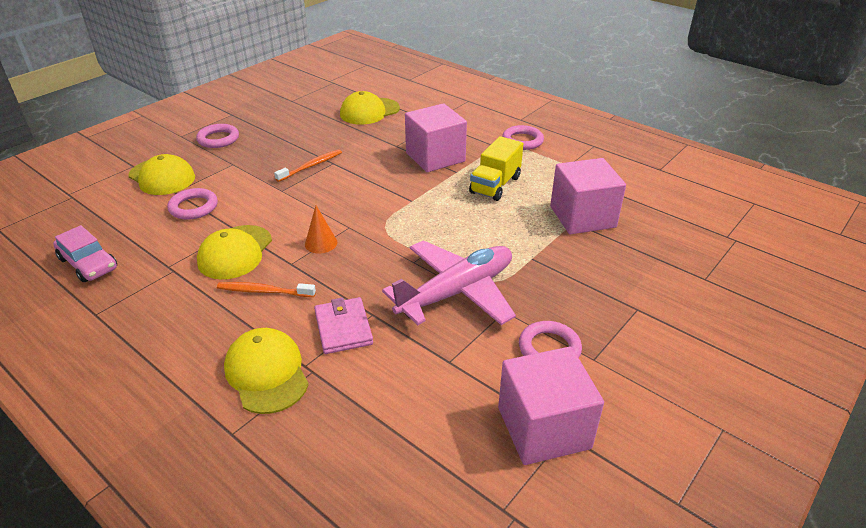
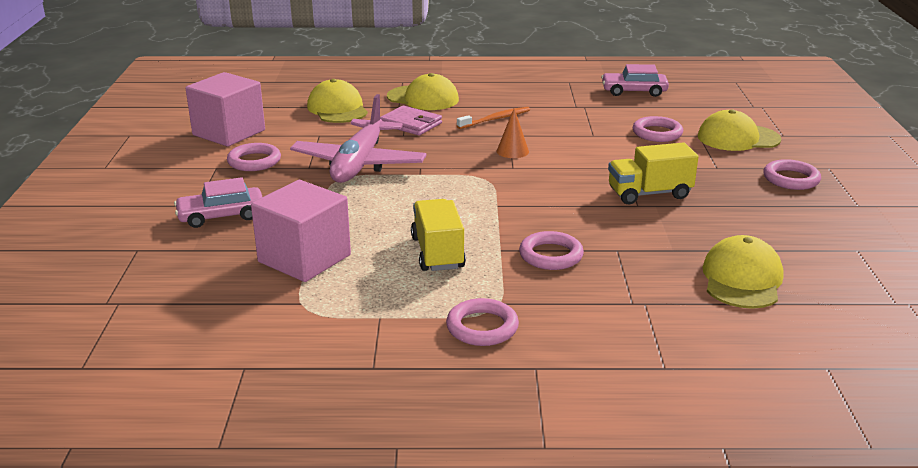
camera: 140 degrees right, 10 degrees down
yellow cap [197,225,272,279] -> yellow cap moved to [307,79,368,123]
orange toothbrush [274,149,342,182] -> yellow truck [608,142,698,204]
pink cube [405,103,467,172] -> pink ring [519,231,584,270]
none -> pink car [174,177,262,228]

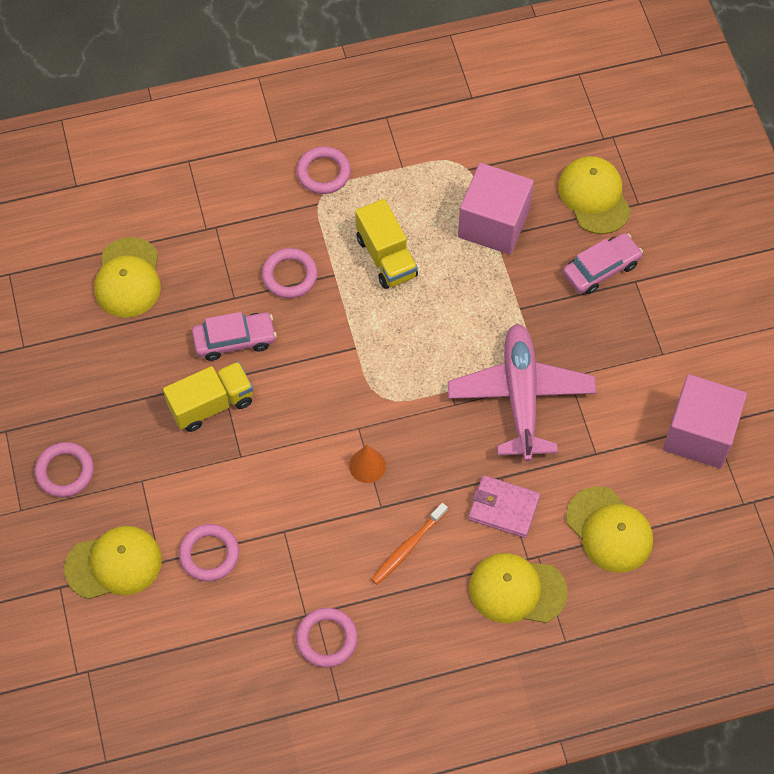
camera: 165 degrees right, 35 degrees up
pink ring [227,143,281,171] -> pink ring moved to [296,608,358,667]
pink car [601,64,669,97] -> pink car moved to [192,312,277,361]
none -> yellow cap [558,156,631,234]

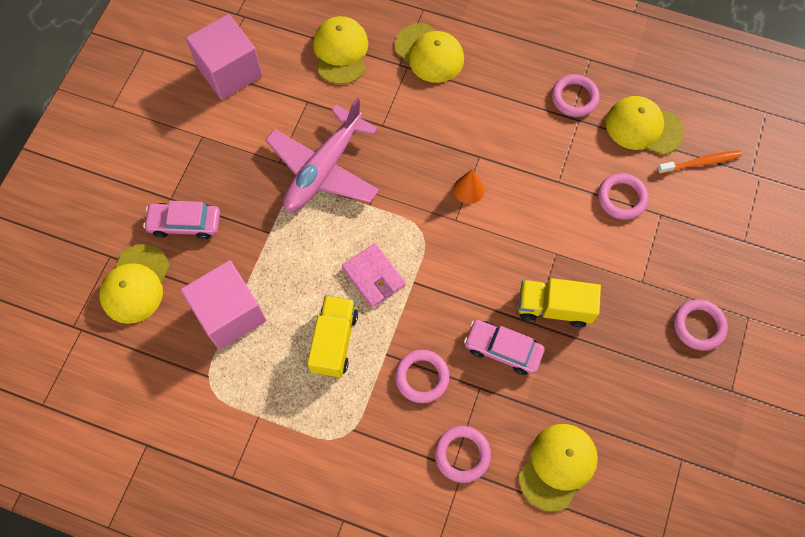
camera: 145 degrees left, 5 degrees up
yellow cap [64,526,162,599] -> yellow cap moved to [606,96,684,155]
pink ring [296,146,351,194] -> pink ring moved to [435,426,491,483]
orange toothbrush [371,503,448,585] -> orange toothbrush moved to [657,150,742,174]
pink wallet [468,475,540,538] -> pink wallet moved to [342,244,406,308]

